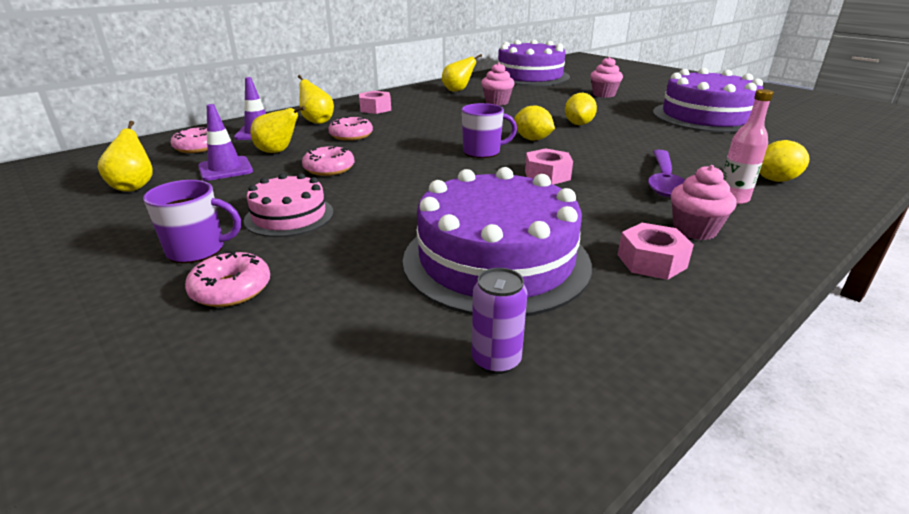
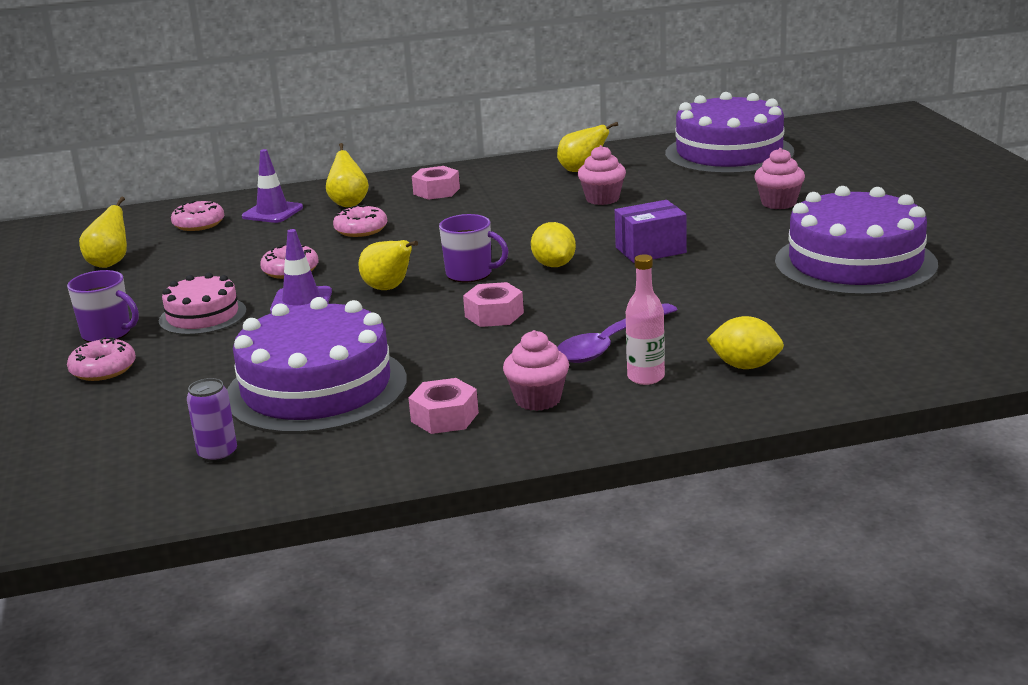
camera: 30 degrees right, 5 degrees down
purple traffic cone [198,104,253,181] -> purple traffic cone moved to [270,229,332,313]
yellow pear [251,106,305,153] -> yellow pear moved to [359,240,418,290]
yellow lemon [565,93,597,125] -> purple box [615,200,687,263]

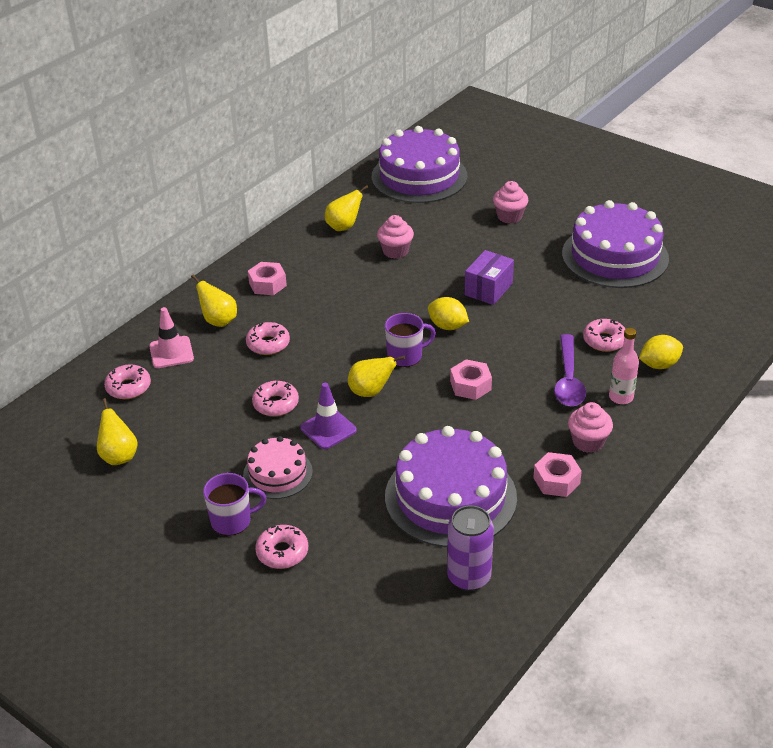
camera: 40 degrees left, 15 degrees up
purple can [187,378,237,463] -> purple can [447,505,494,591], size x1.53
purple traffic cone [242,149,303,223] -> pink traffic cone [149,307,194,368]
none -> pink donut [583,319,625,352]

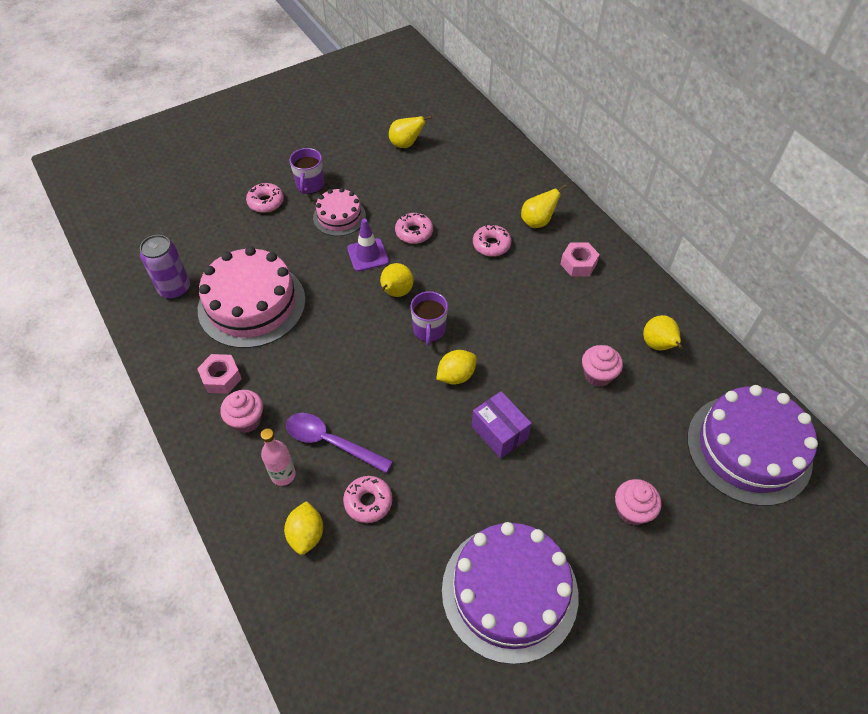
camera: 110 degrees right, 15 degrees up
pink donut [104,364,151,399] -> none
pink traffic cone [149,307,194,368] -> none
purple cake [385,426,517,547] -> pink cake [198,246,306,348]
pink nut [450,359,492,400] -> none

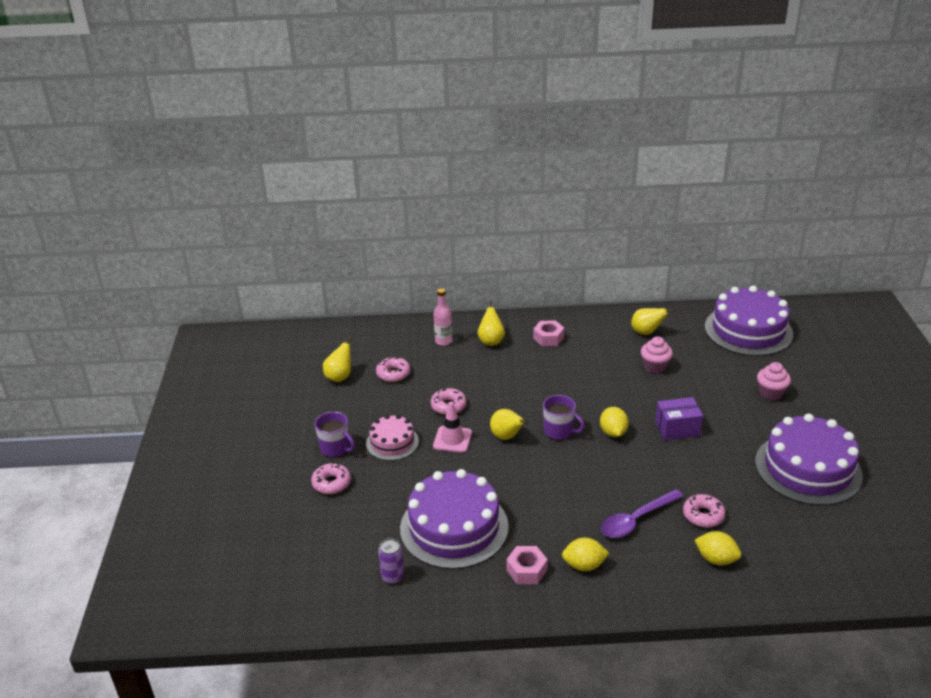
camera: 60 degrees left, 20 degrees down
purple can [140,235,190,299] -> purple can [378,538,404,584], size x0.65
pink cake [198,246,306,348] -> purple cake [400,469,509,569]
pink cupcake [220,390,263,433] -> yellow lemon [562,538,610,571]
pink bottle [261,428,296,486] -> pink bottle moved to [434,288,452,346]
purple traffic cone [347,219,389,272] -> pink traffic cone [433,402,472,453]
pink donut [473,225,512,257] -> pink donut moved to [376,357,410,382]

